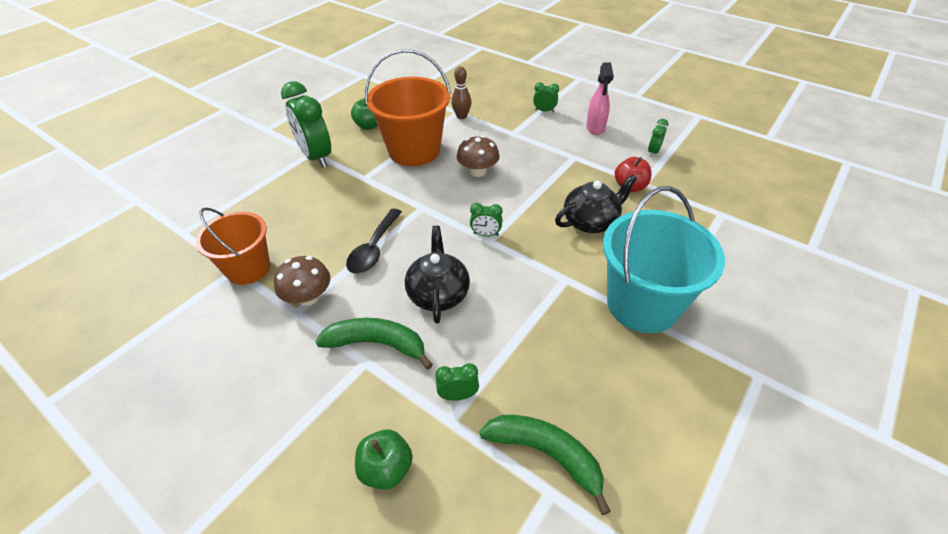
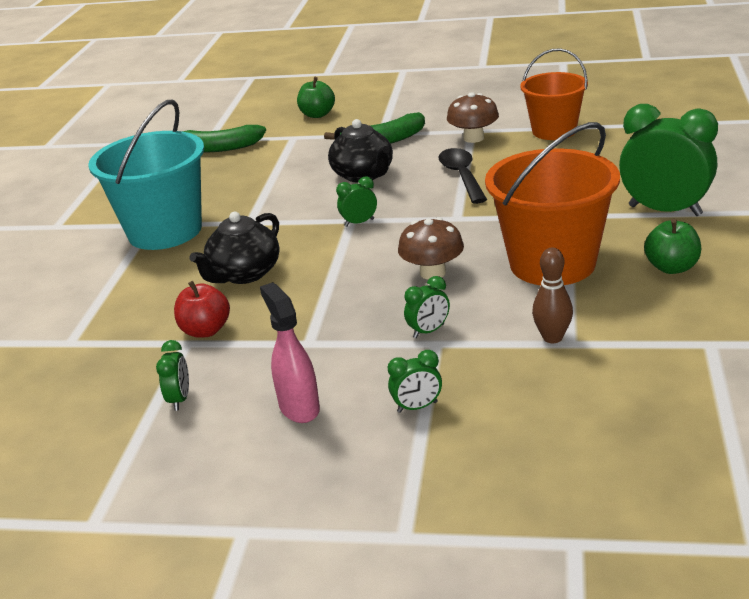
camera: 155 degrees right, 15 degrees down
green clock [435,363,479,401] -> green clock moved to [404,276,450,338]

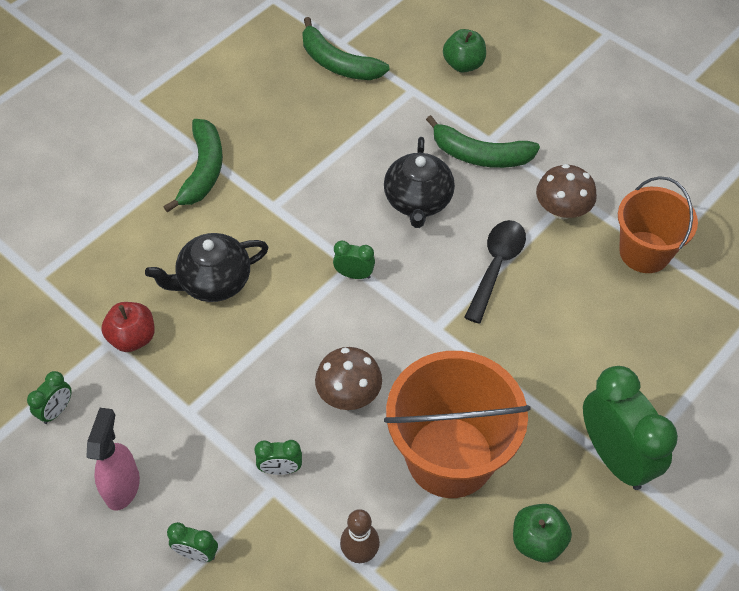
camera: 30 degrees right, 25 degrees up
turquoise bucket [88,100,204,250] -> green banana [163,119,223,212]

